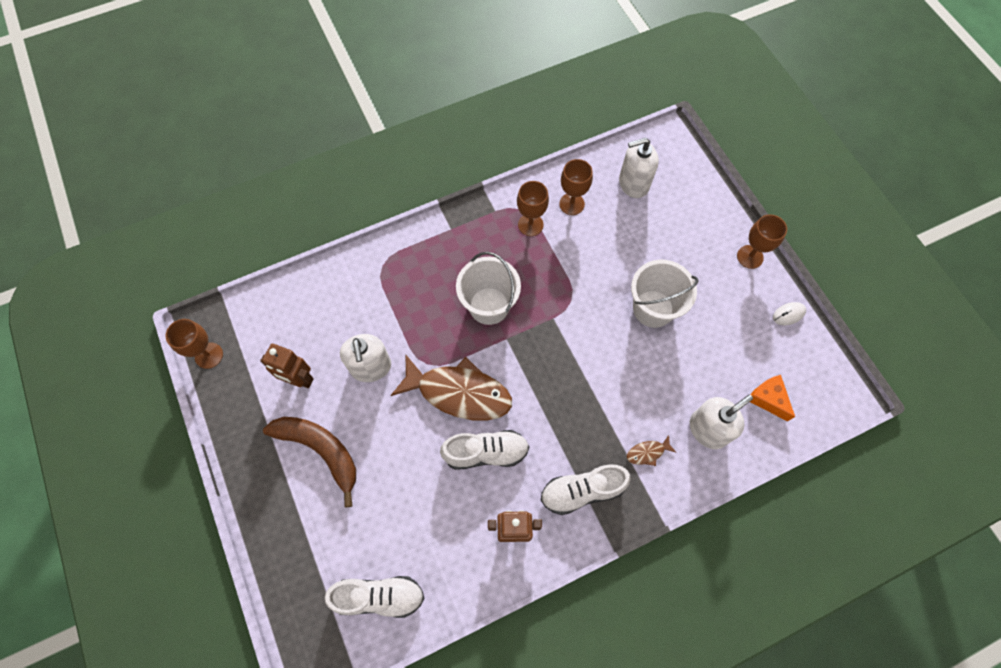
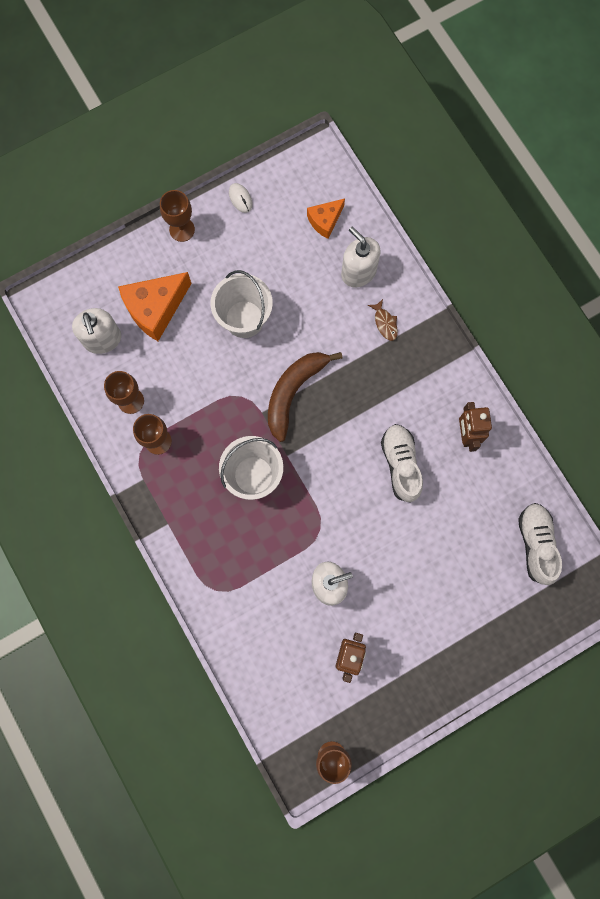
camera: 95 degrees left, 10 degrees up
brown banana [263,417,356,507] -> brown banana moved to [268,352,342,442]
brown fish [391,354,512,421] -> none
white shoe [541,464,631,515] -> none
none -> orange cheese [118,272,192,341]

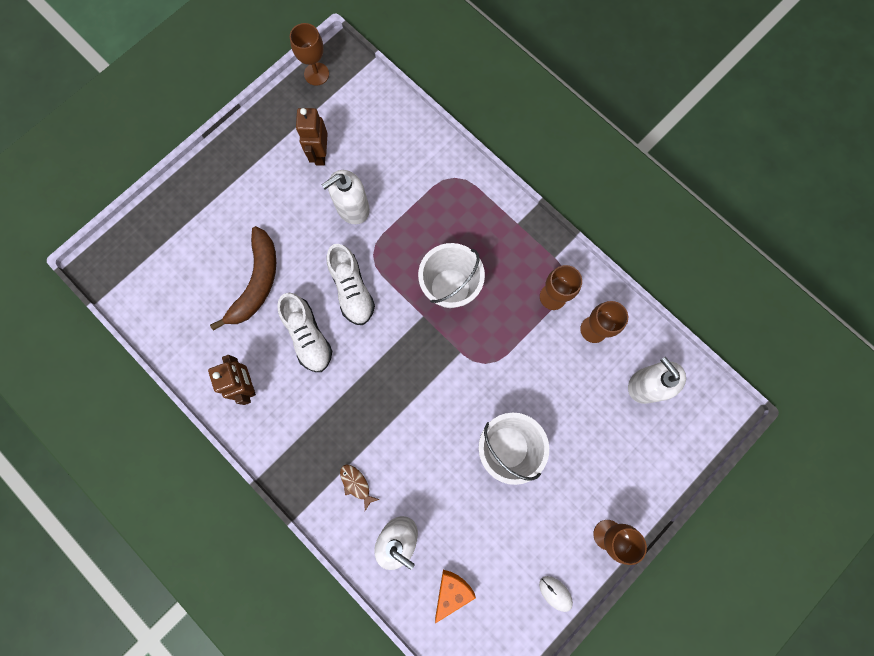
camera: 165 degrees right, 0 degrees up
orange cheese [118,272,192,341] -> none
brown banana [268,352,342,442] -> brown banana moved to [210,226,276,331]
white shoe [518,503,562,585] -> white shoe moved to [327,244,375,325]

